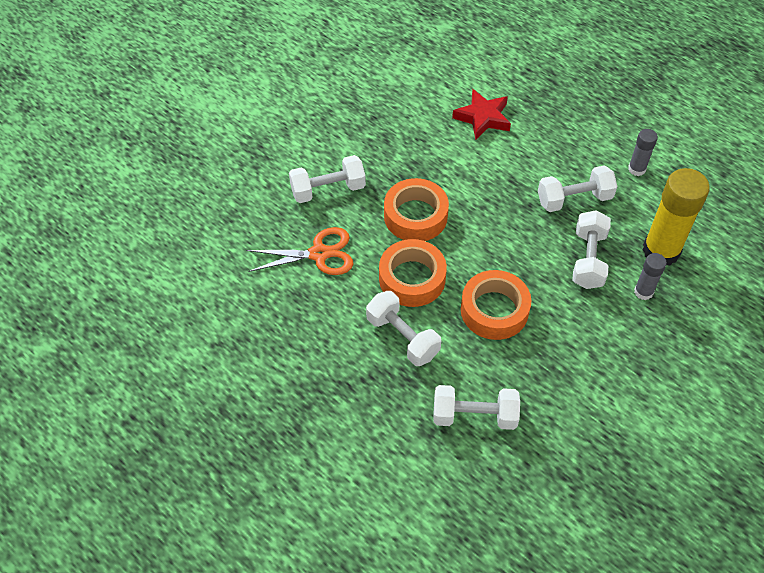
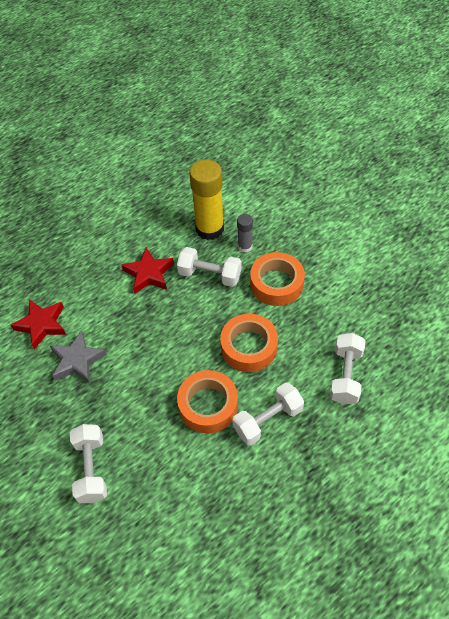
camera: 80 degrees left, 0 degrees up
orange scissors [246,227,353,275] -> none
orange tape [384,178,449,241] -> orange tape moved to [250,252,305,306]
white dumbbell [538,165,617,212] -> red star [122,248,174,294]
grey glue stick [628,129,658,176] -> none
none -> grey star [50,330,107,383]

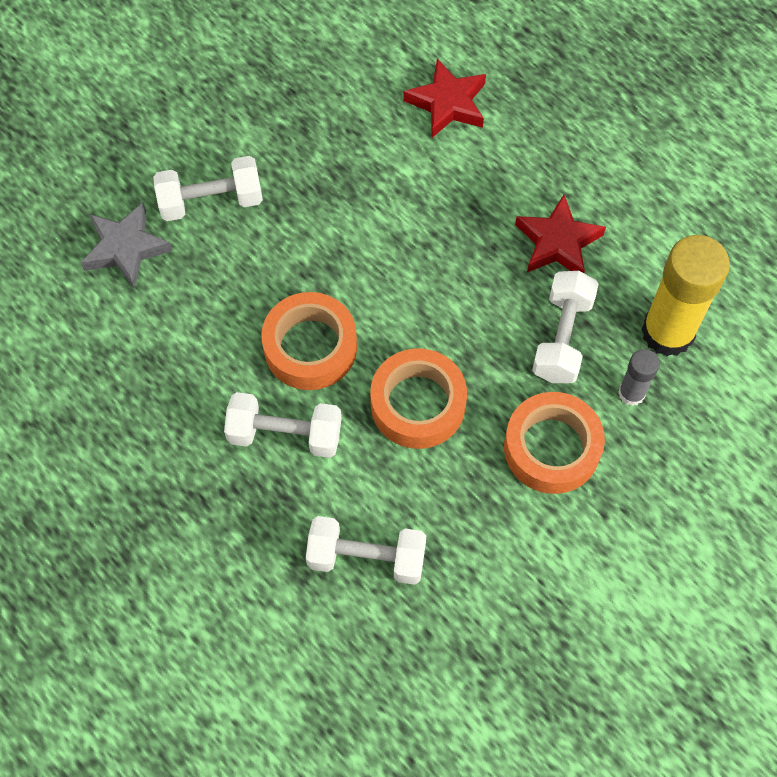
camera: 85 degrees right, 10 degrees up
grey star [50,330,107,383] -> grey star moved to [81,202,172,289]
white dumbbell [233,383,304,445] -> white dumbbell turned 45 degrees counterclockwise [224,392,342,458]

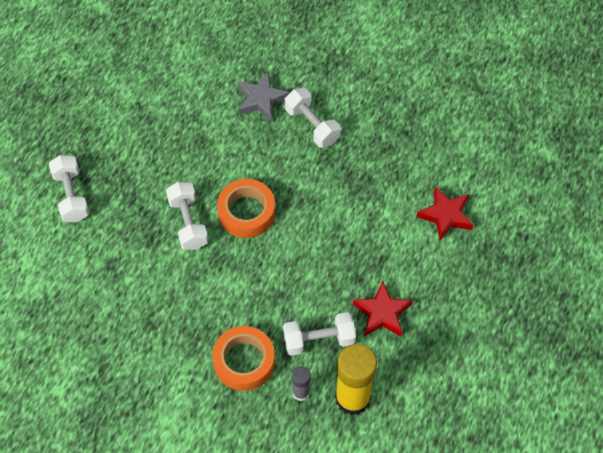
camera: 65 degrees right, 5 degrees down
white dumbbell [306,516,426,585] -> white dumbbell moved to [49,155,89,222]
orange tape [370,348,467,449] -> none

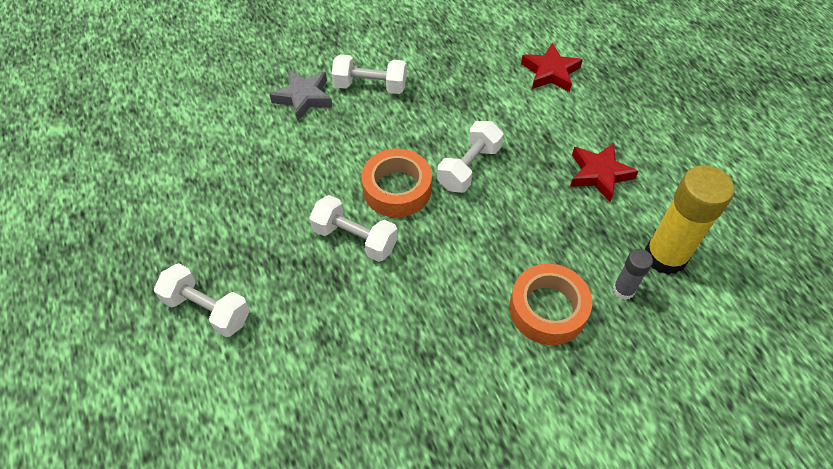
camera: 45 degrees left, 5 degrees down
white dumbbell [283,312,356,356] -> white dumbbell moved to [437,121,503,193]

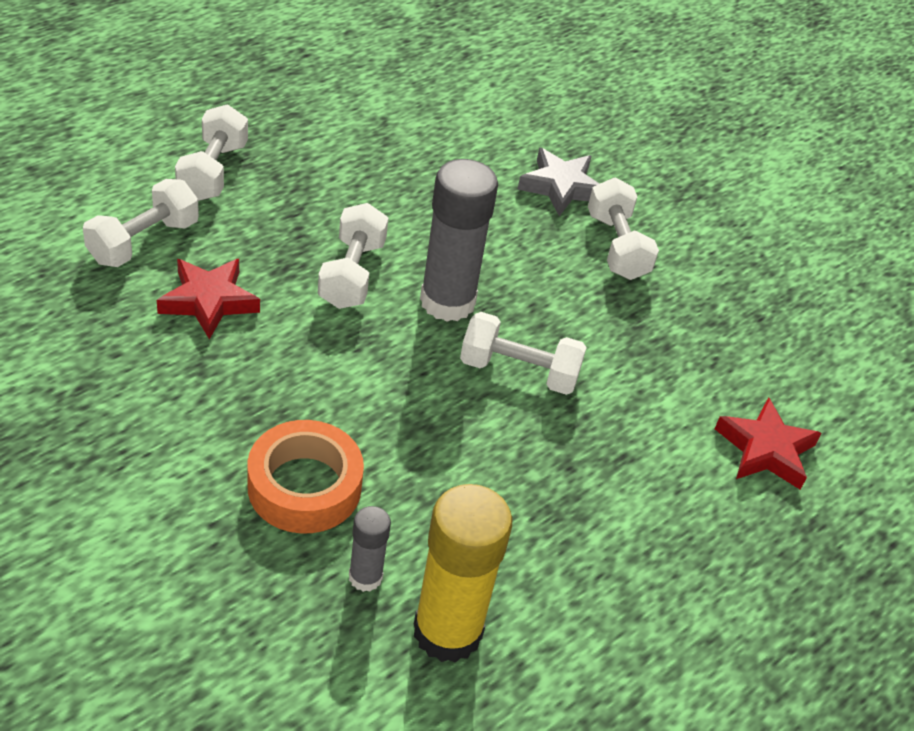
camera: 65 degrees right, 10 degrees down
orange tape [362,149,432,217] -> grey glue stick [420,159,498,322]
red star [570,143,639,202] -> red star moved to [157,259,260,339]
none -> white dumbbell [83,179,199,267]

